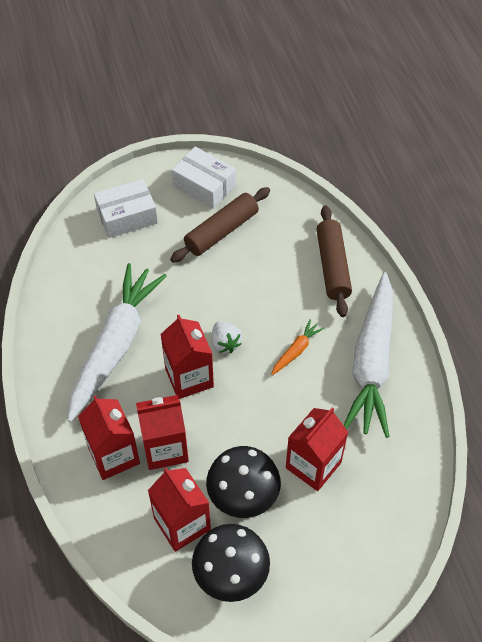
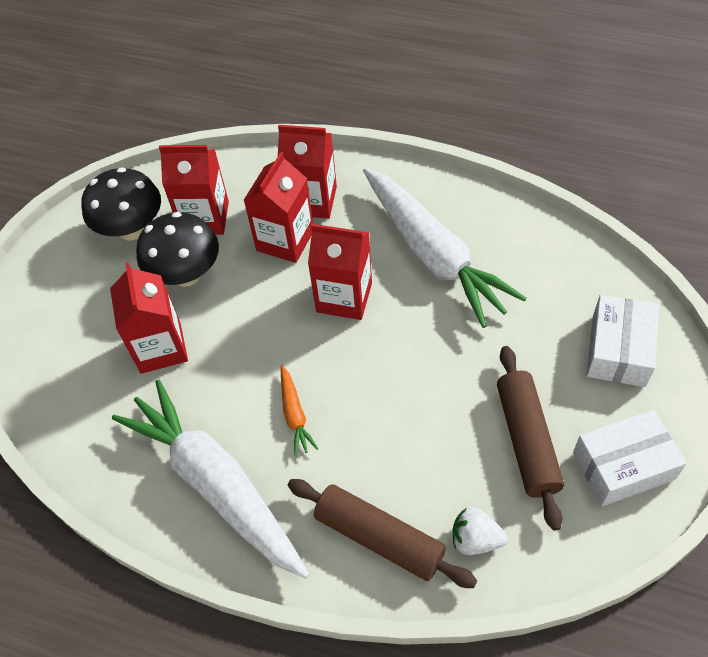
camera: 130 degrees right, 0 degrees up
white strawberry [212,321,242,353] -> white strawberry moved to [453,507,507,555]

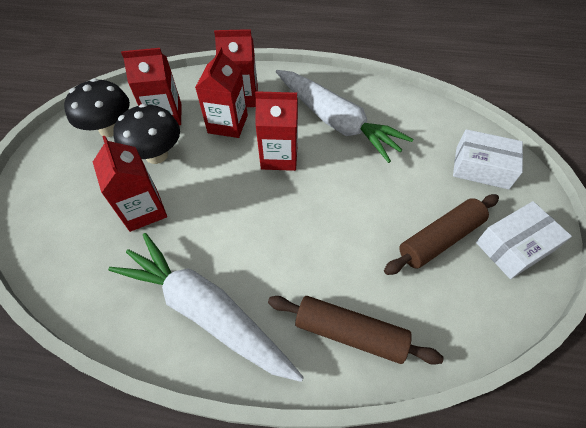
camera: 15 degrees left, 0 degrees up
orange carrot [281,365,318,456] -> none
white strawberry [453,507,507,555] -> none
brown rolling pin [497,346,564,531] -> brown rolling pin turned 75 degrees clockwise [384,194,499,275]
white box [587,295,659,387] -> white box turned 75 degrees counterclockwise [453,129,523,190]

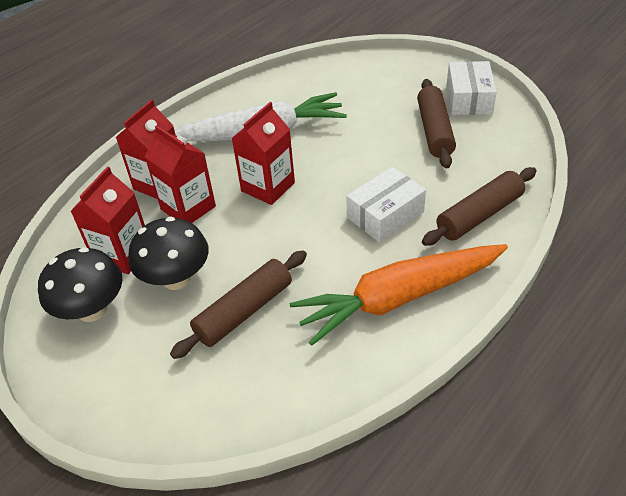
camera: 55 degrees left, 10 degrees down
red carton [93,136,167,232] -> brown rolling pin [170,250,307,359]
white carrot [108,233,304,382] -> orange carrot [290,244,508,346]
white box [453,129,523,190] -> white box moved to [346,167,426,242]

